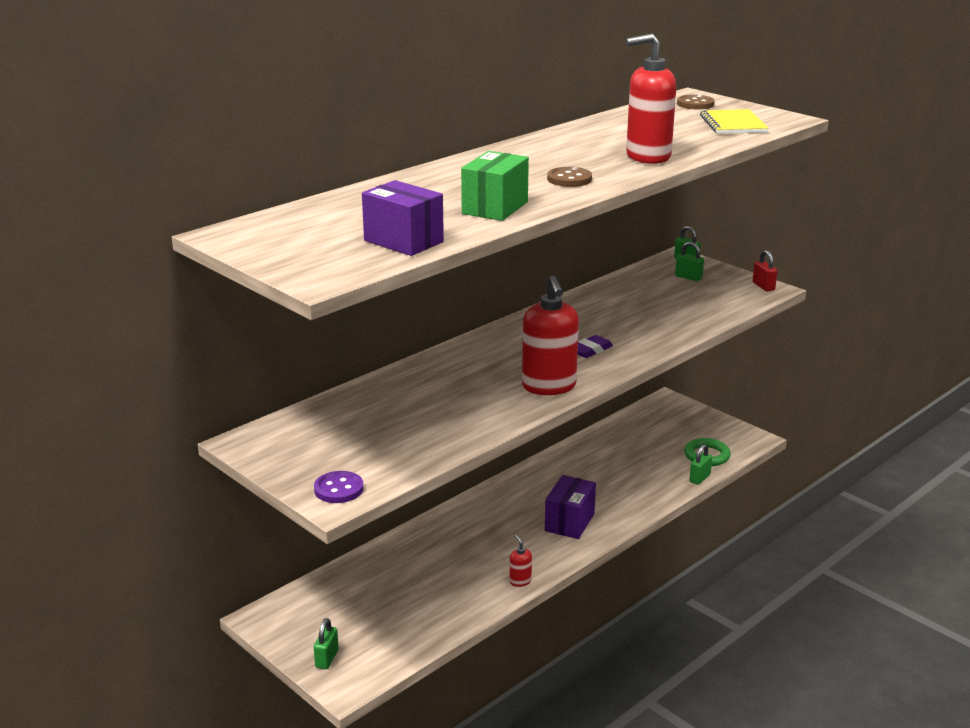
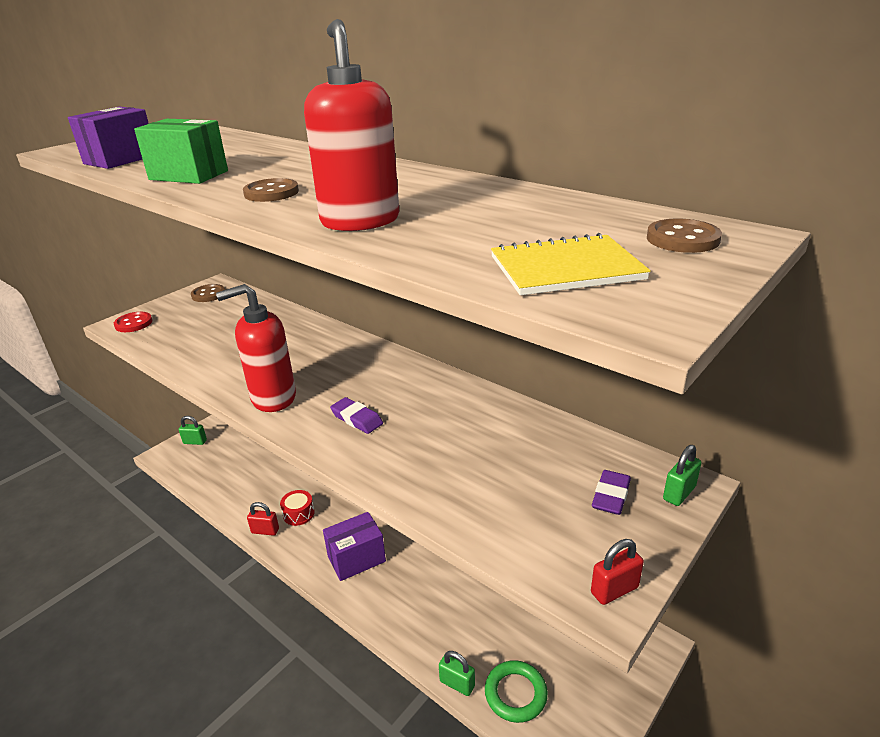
camera: 85 degrees right, 5 degrees up
purple button [314,471,364,503] -> red button [114,312,153,332]
red soap dispenser [510,535,532,587] -> red padlock [247,502,279,536]
purple box [545,475,596,539] -> purple box turned 45 degrees counterclockwise [323,512,386,581]
green padlock [675,242,704,281] -> purple eraser [592,470,631,515]
none -> brown button [191,284,225,302]
none -> red drum [280,490,315,526]

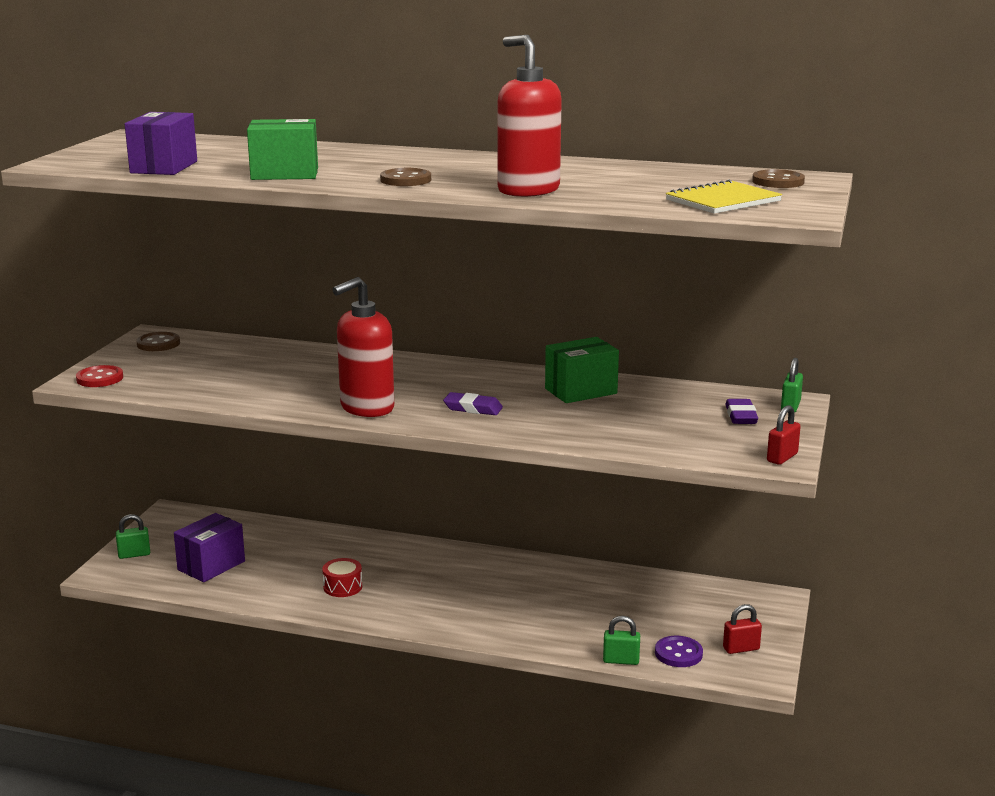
camera: 25 degrees left, 10 degrees down
red padlock [247,502,279,536] -> red padlock moved to [723,604,762,654]
purple box [323,512,386,581] -> purple box moved to [174,513,245,582]
green ring [485,660,548,723] -> purple button [655,636,703,667]
none -> green box [545,337,619,403]

